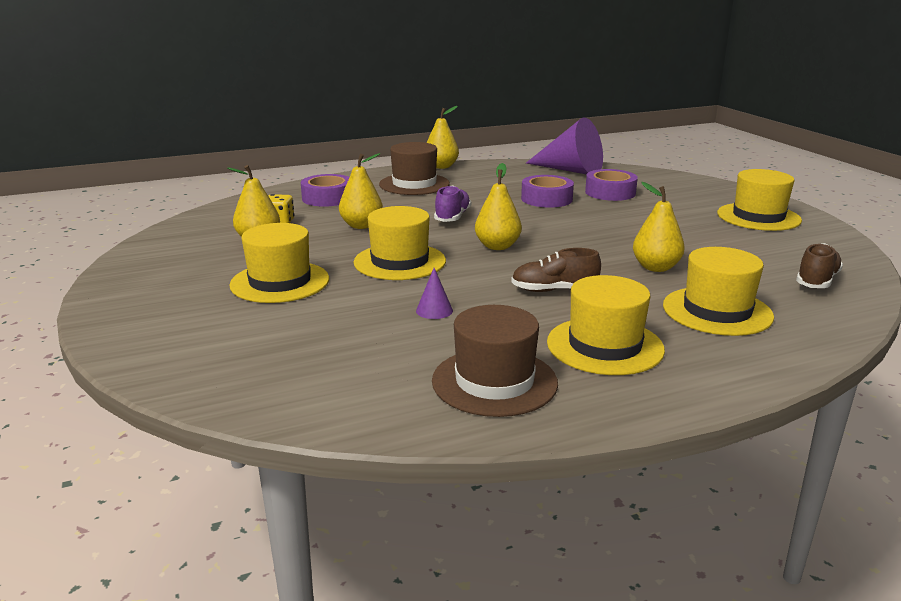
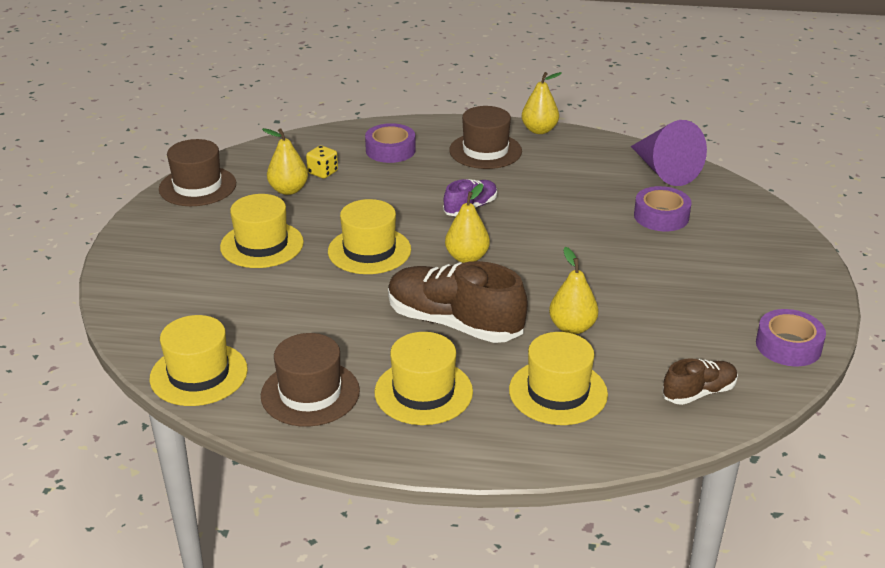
camera: 30 degrees right, 10 degrees up
yellow pear [339,153,383,229] -> none
purple cone [416,268,453,319] -> none
brown shoe [511,248,601,292] -> brown shoe [388,261,528,343], size x1.90
purple tape [521,175,574,207] -> purple tape moved to [756,309,826,366]
yellow hat [717,169,802,231] -> yellow hat moved to [149,315,248,406]
none -> brown hat [159,139,236,206]

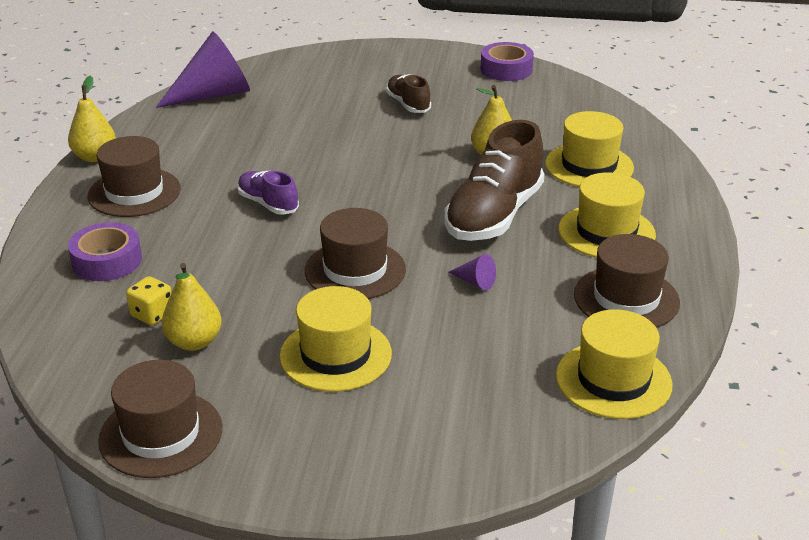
camera: 90 degrees left, 0 degrees up
yellow hat [328,199,411,274] -> brown hat [305,208,406,299]
yellow pear [445,184,490,263] -> none
purple tape [634,186,691,231] -> none
brown shoe [662,358,738,405] -> brown shoe moved to [386,74,431,113]
none -> purple cone [449,254,496,290]

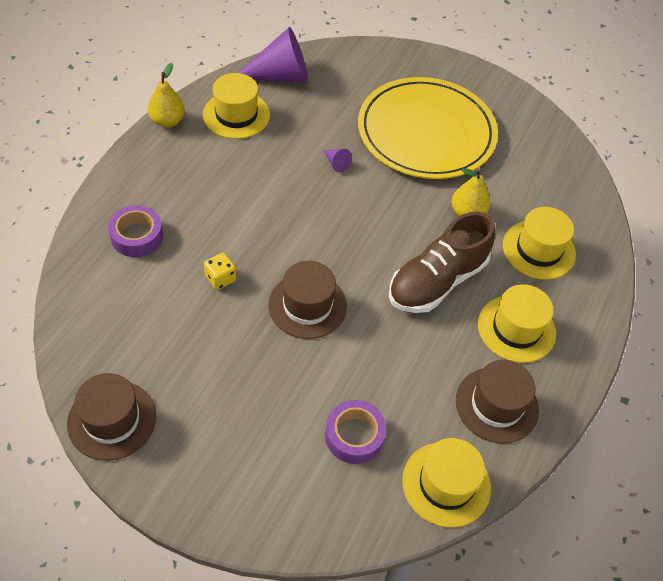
camera: 15 degrees right, 20 degrees up
brown hat [88,136,181,217] -> none
yellow dice [126,276,172,325] -> yellow dice moved to [204,253,236,290]
yellow pear [162,263,222,351] -> none
purple shoe [237,171,299,215] -> none
yellow hat [280,286,392,392] -> yellow hat moved to [203,73,270,139]
brown shoe [386,74,431,113] -> yellow plate [358,77,498,179]
purple cone [449,254,496,290] -> purple cone moved to [324,149,352,172]
purple tape [480,42,534,81] -> purple tape moved to [325,400,386,464]

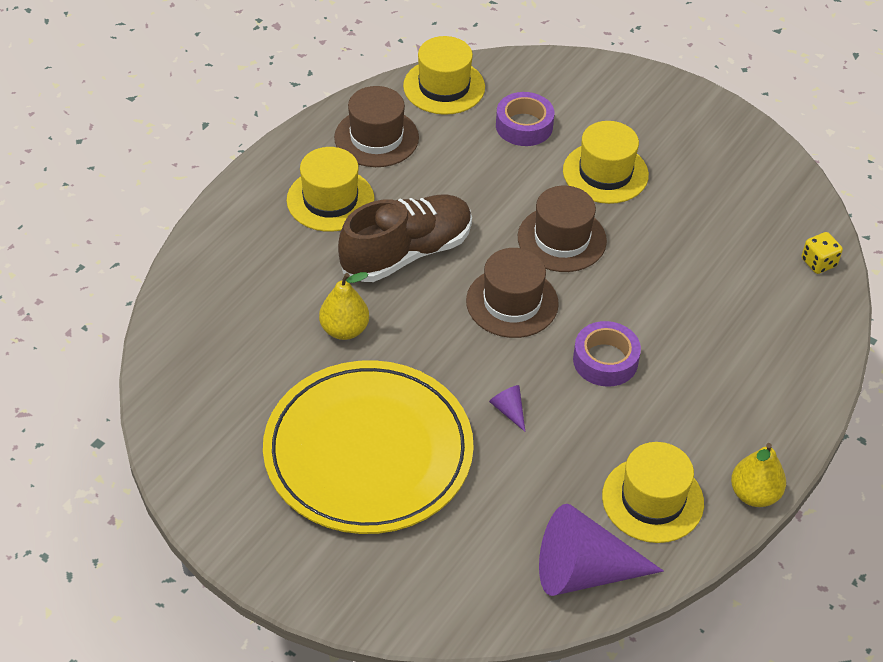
camera: 170 degrees left, 5 degrees down
brown hat [67,373,156,461] -> brown hat moved to [466,248,559,338]
purple tape [108,205,163,257] -> purple tape moved to [573,321,641,387]
yellow dice [204,253,236,290] -> yellow dice moved to [802,232,843,274]
yellow hat [503,207,576,280] -> yellow hat moved to [563,121,649,204]

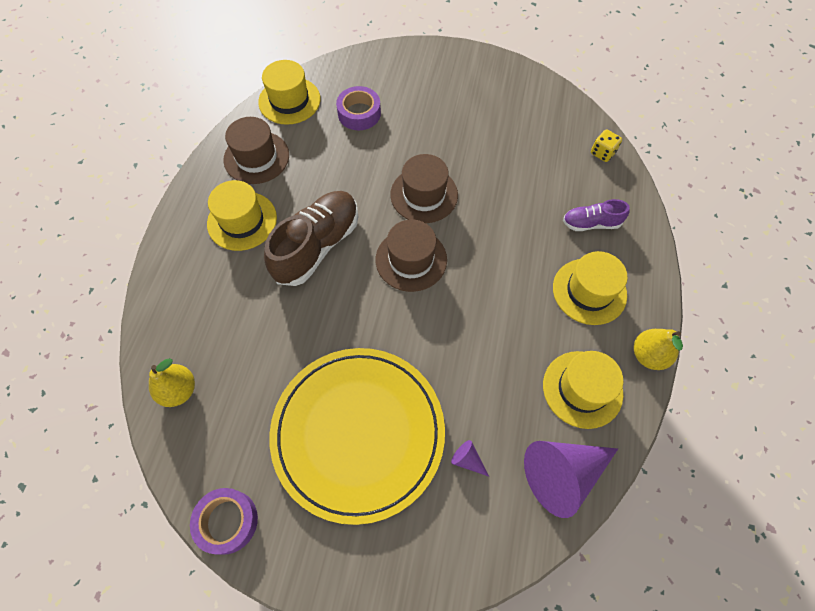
camera: 20 degrees left, 15 degrees up
yellow pear [319,272,369,340] -> yellow pear moved to [149,358,195,407]
purple cone [489,385,525,432] -> purple cone moved to [451,440,489,477]
yellow hat [563,121,649,204] -> yellow hat moved to [553,251,628,325]
purple tape [573,321,641,387] -> purple tape moved to [190,488,258,555]
none -> purple shoe [563,199,630,231]

